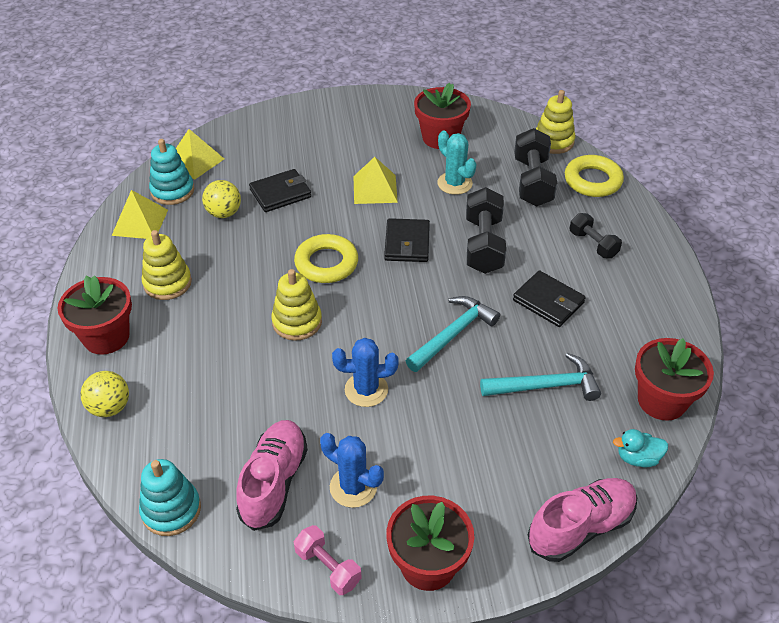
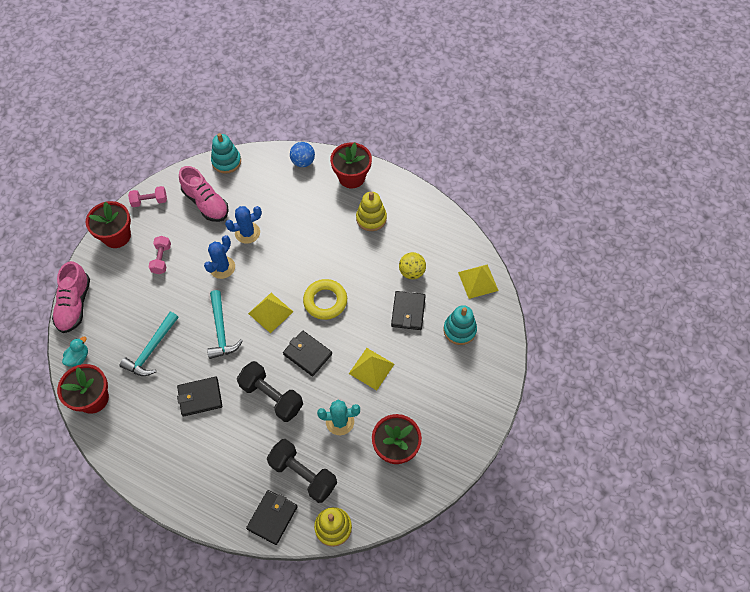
camera: 125 degrees right, 15 degrees up
yellow ball [80,371,129,417] -> blue ball [290,142,315,167]
yellow pyramid [112,190,168,239] -> yellow pyramid moved to [248,293,293,333]
turquoise stacking toy [149,139,194,205] -> turquoise stacking toy moved to [443,305,477,345]
yellow stacking toy [271,269,322,341] -> none
blue cactus [320,433,384,508] -> blue cactus moved to [225,206,262,244]
yellow ring [565,155,624,197] -> black wallet [246,490,298,545]
black dumbbell [569,213,622,258] -> none
none -> pink dumbbell [149,236,171,274]

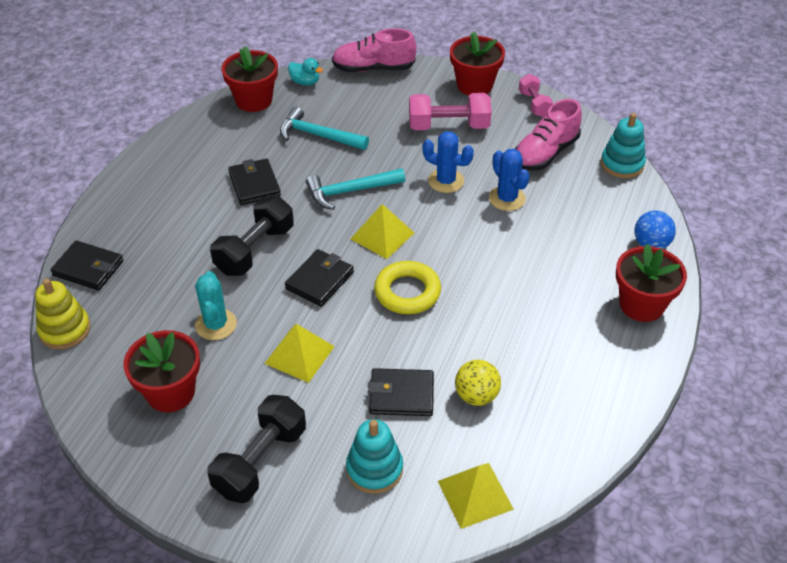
camera: 85 degrees right, 15 degrees down
pink dumbbell [149,236,171,274] -> pink dumbbell [409,93,492,130], size x1.66
black dumbbell [267,439,337,503] -> black dumbbell moved to [207,395,306,503]
yellow stacking toy [356,192,387,231] -> none

